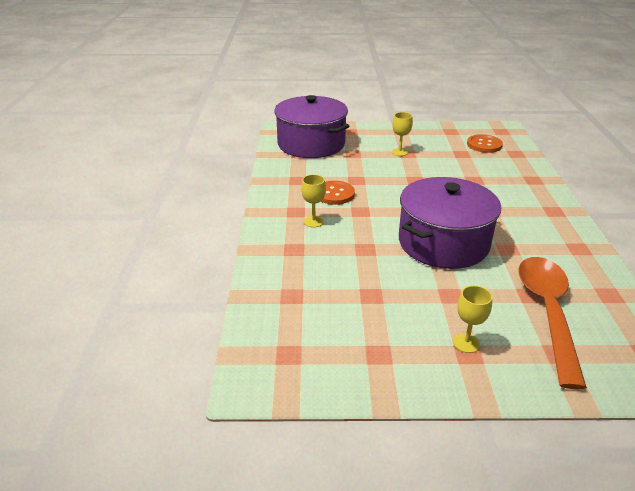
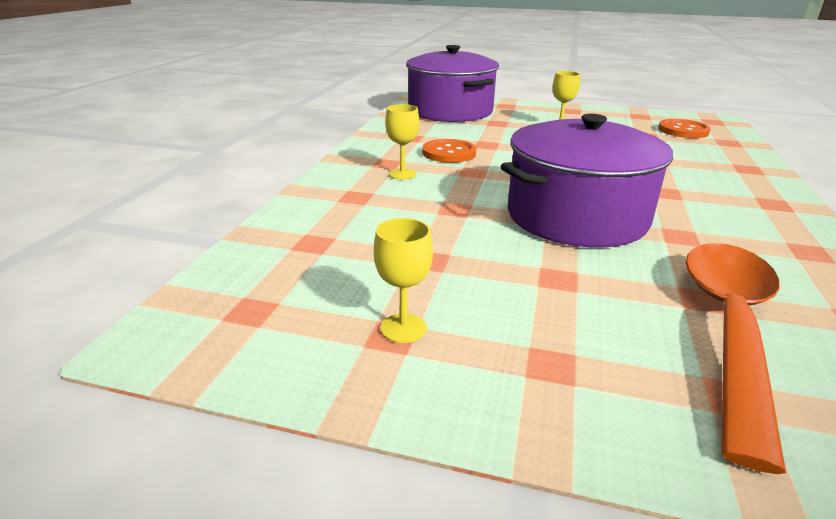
camera: 15 degrees right, 5 degrees down
yellow goblet [453,286,492,353] -> yellow goblet moved to [374,218,433,343]

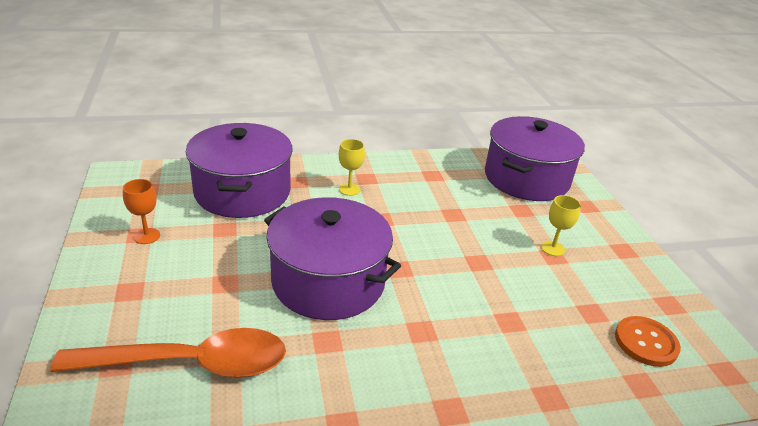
camera: 60 degrees right, 5 degrees up
yellow goblet [374,218,433,343] -> orange goblet [123,179,160,244]
orange button [422,139,476,163] -> none
none -> purple pot [186,123,293,218]

